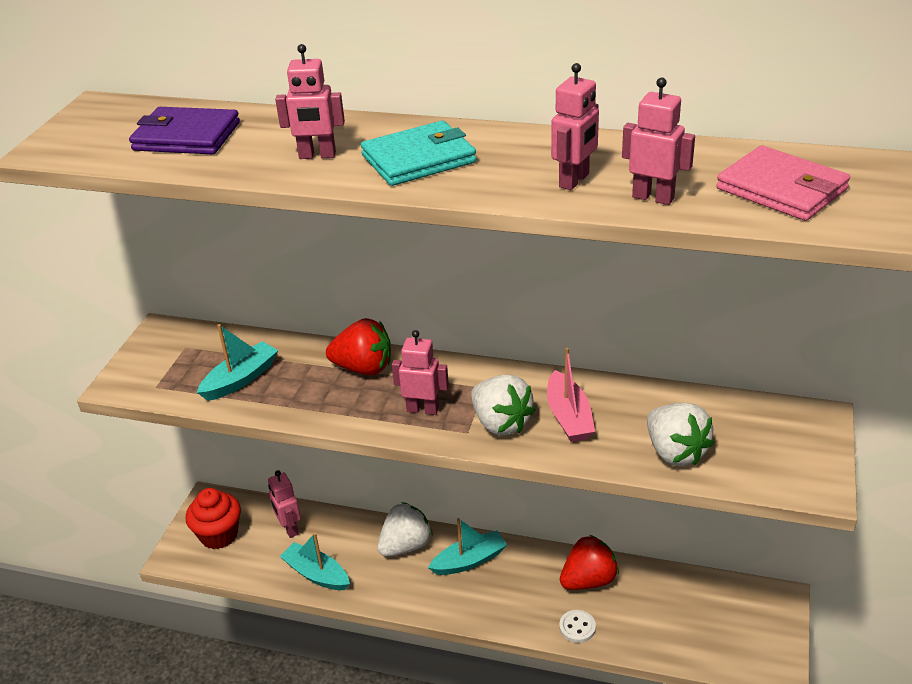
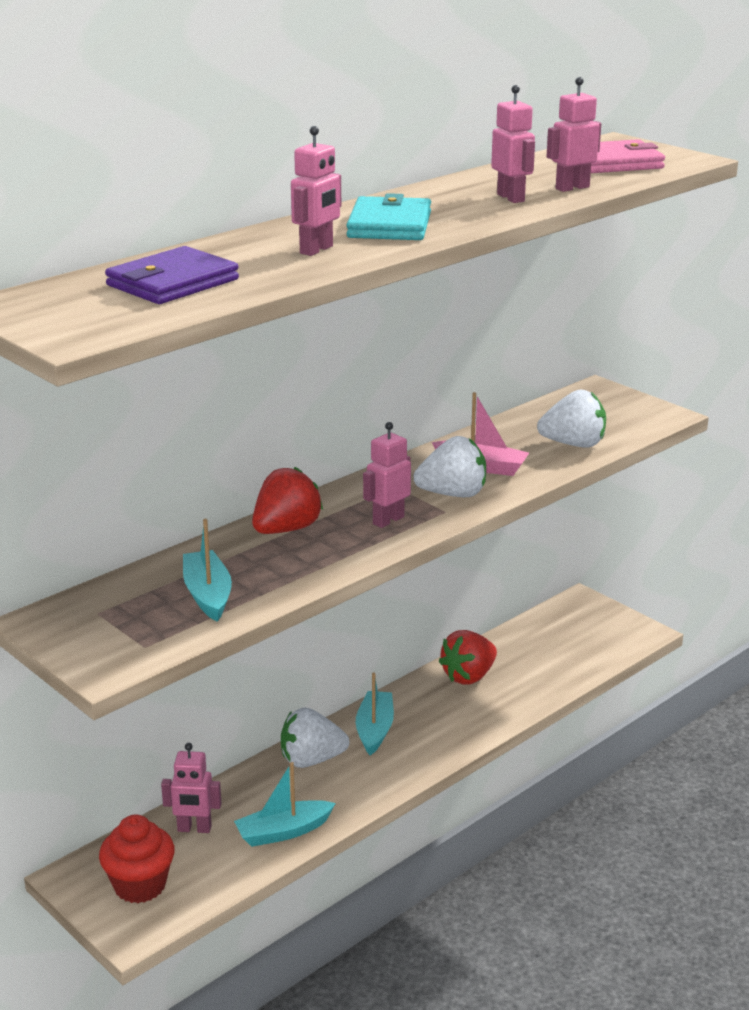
camera: 60 degrees left, 10 degrees down
white strawberry [377,502,433,557] -> white strawberry turned 90 degrees counterclockwise [281,707,349,768]
white button [559,610,596,643] -> none
red strawberry [560,535,619,590] -> red strawberry turned 135 degrees counterclockwise [438,630,497,685]

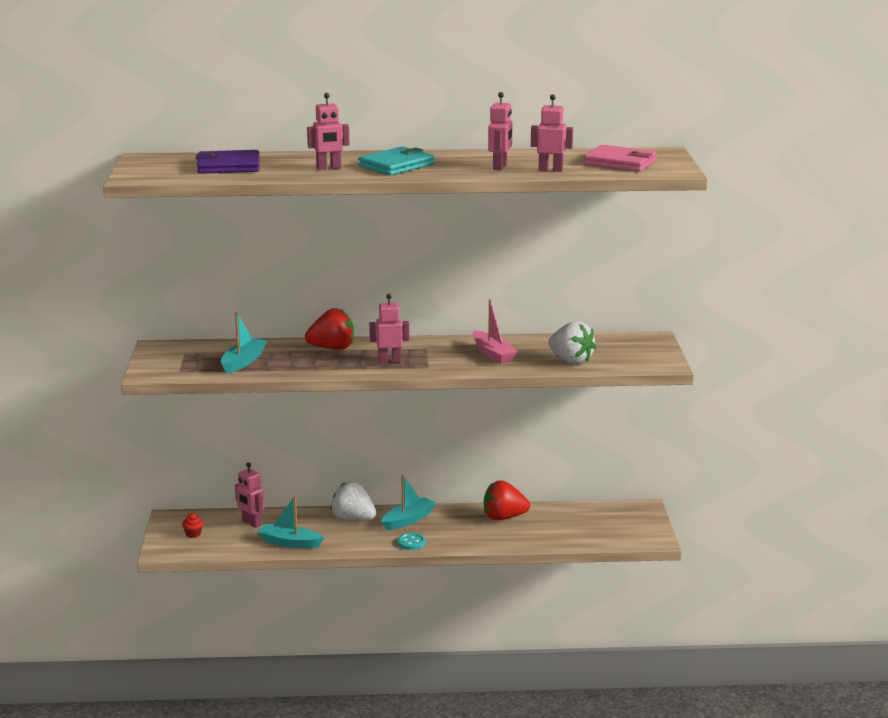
camera: 40 degrees right, 5 degrees down
red cupcake [99,814,175,903] -> red cupcake [182,513,203,538], size x0.45
white strawberry [413,436,486,497] -> none
none -> turquoise button [398,533,425,550]

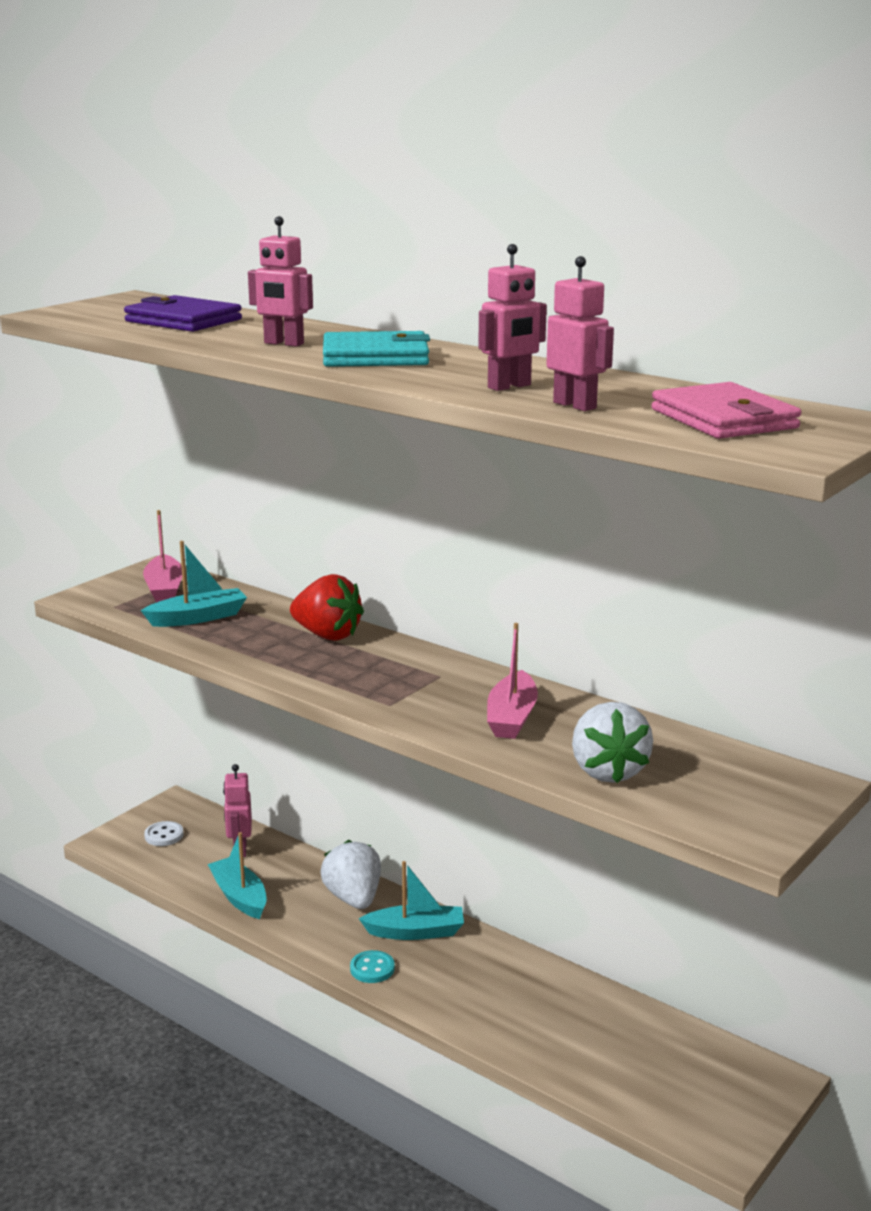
camera: 40 degrees right, 0 degrees up
red cupcake [182,513,203,538] -> white button [144,821,184,846]
pink robot [369,294,409,363] -> none
red strawberry [484,480,530,520] -> none
none -> pink boat [143,510,182,603]

